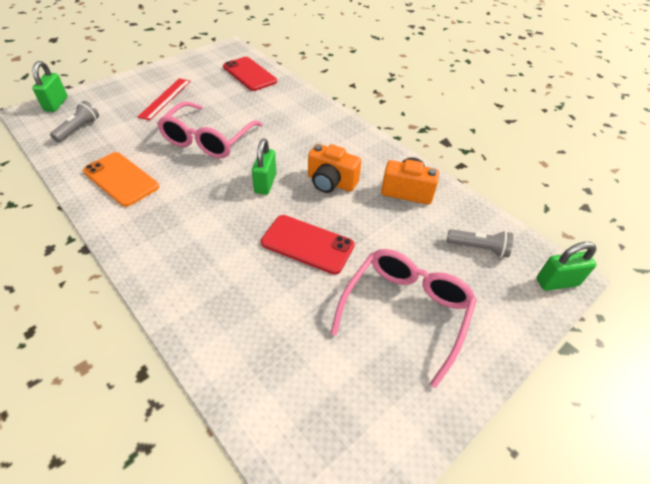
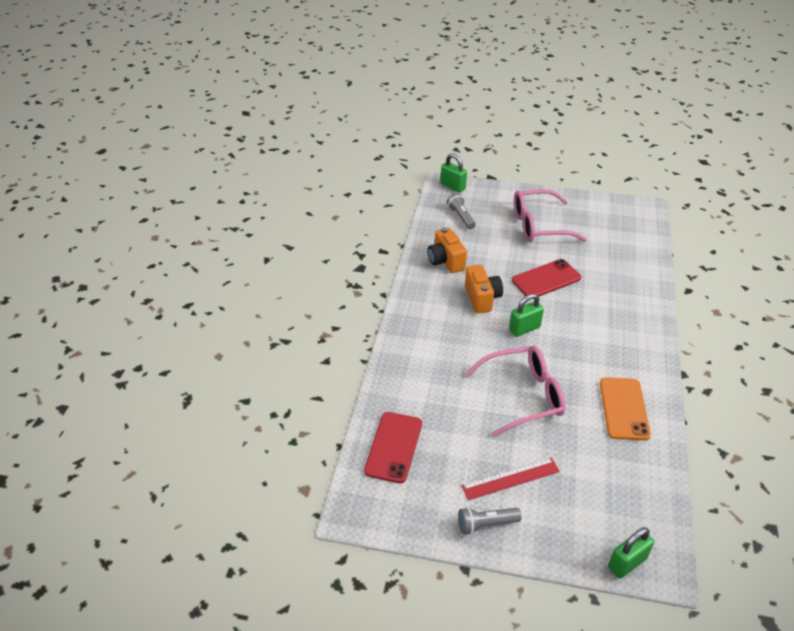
camera: 125 degrees left, 5 degrees down
grey flashlight [50,101,99,142] -> grey flashlight moved to [458,507,522,535]
red phone [261,215,355,275] -> red phone turned 75 degrees clockwise [512,259,581,297]

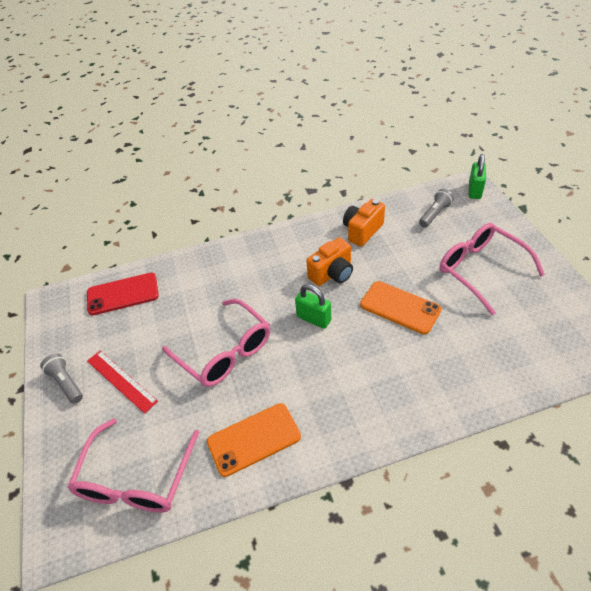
camera: 65 degrees right, 5 degrees up
red phone [512,259,581,297] -> orange phone [360,281,442,334]
green padlock [608,527,654,579] -> none
none -> pink glasses [67,418,199,513]

